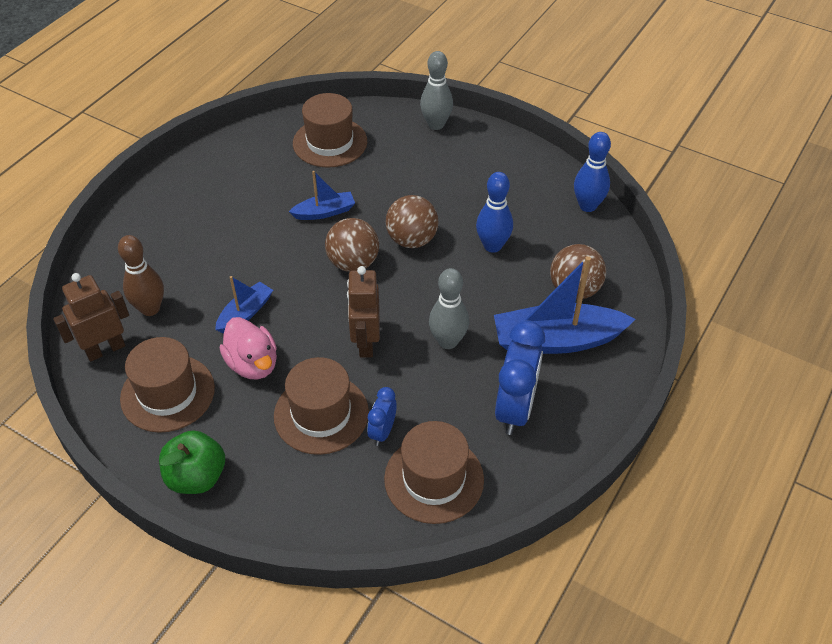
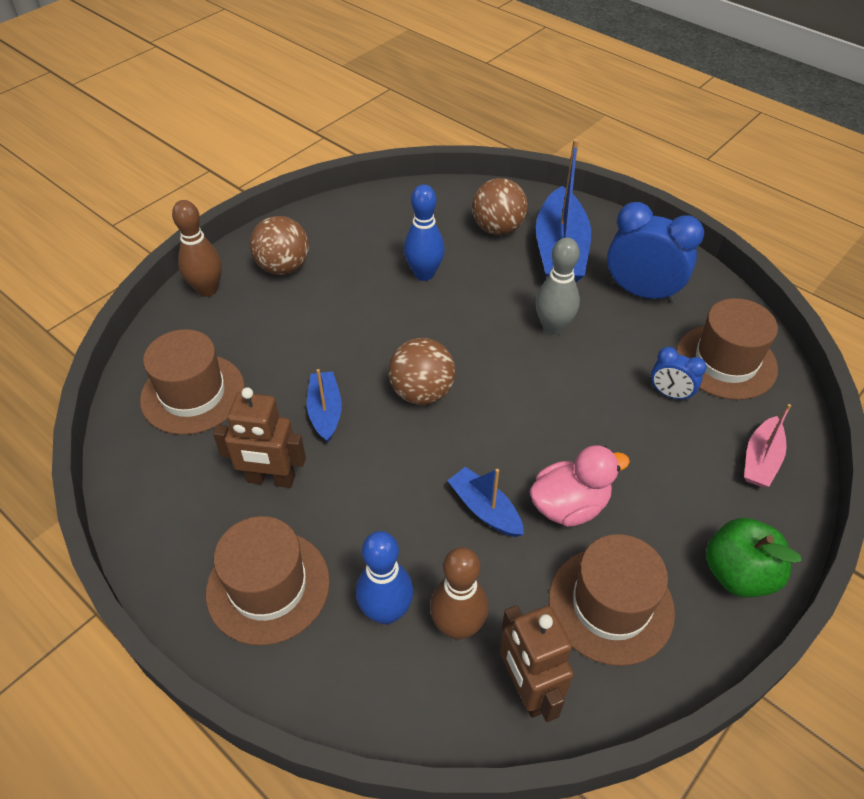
camera: 80 degrees left, 0 degrees up
brown hat [274,357,369,455] -> brown hat moved to [206,516,330,645]
brown robot [347,266,380,358] -> brown robot moved to [213,387,306,488]
brown ball [386,195,439,248] -> brown ball moved to [250,216,309,275]
grey bowling pin [420,51,453,130] -> brown bowling pin [172,200,222,297]
blue bowling pin [574,132,611,212] -> blue bowling pin moved to [356,531,413,624]
none -> pink boat [744,404,791,487]

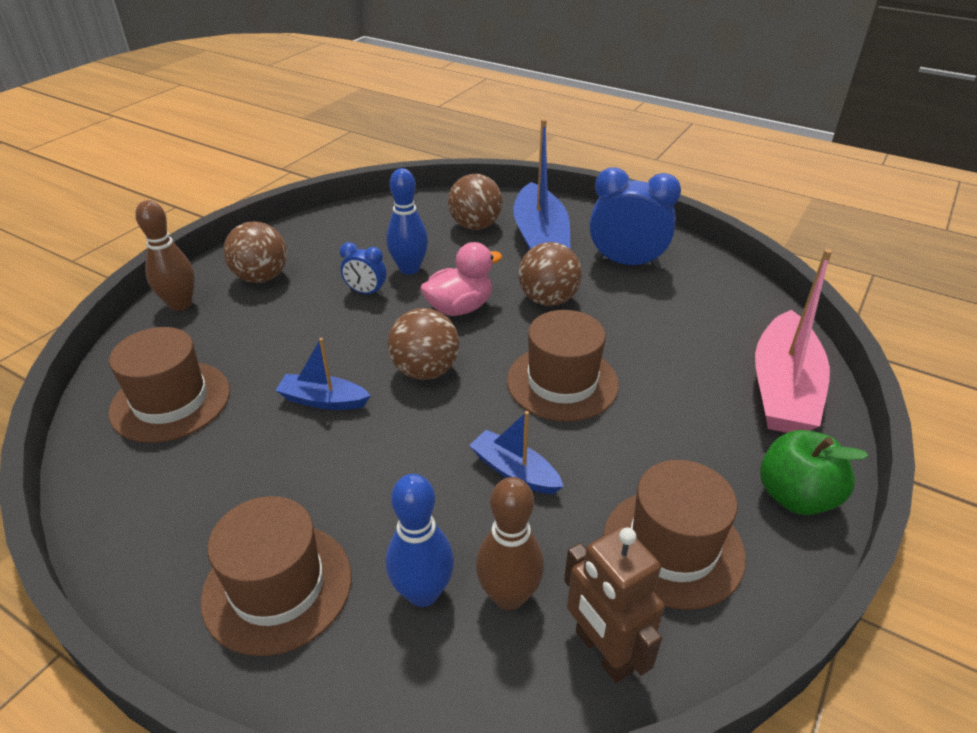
camera: 10 degrees left, 10 degrees down
brown robot [213,387,306,488] -> none
blue boat [307,369,342,442] -> blue boat turned 60 degrees counterclockwise [275,338,371,410]
pink duck [529,445,630,527] -> pink duck moved to [420,242,502,316]
grey bowling pin [536,238,580,335] -> brown ball [518,242,582,306]
blue clock [651,347,707,401] -> blue clock moved to [340,242,387,296]
brown hat [676,298,778,400] -> brown hat moved to [507,310,619,422]
pink boat [744,404,791,487] -> pink boat [755,249,832,433], size x1.89

